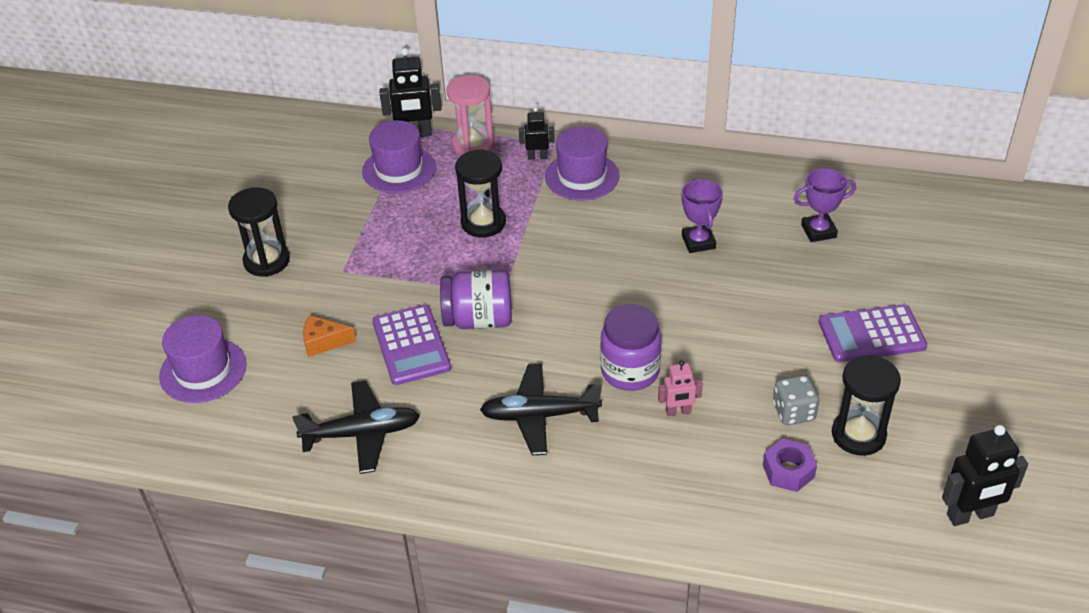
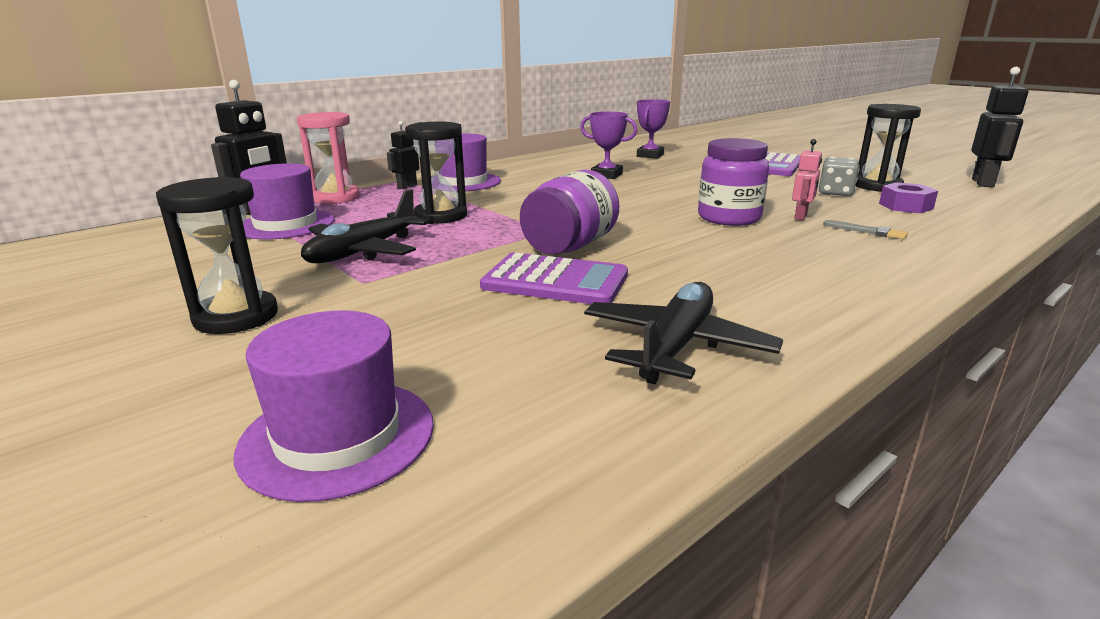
camera: 55 degrees left, 20 degrees down
orange cheese [303,315,356,357] -> none
black plane [480,364,602,455] -> black plane moved to [301,189,430,263]
none -> grey brush [823,220,908,239]

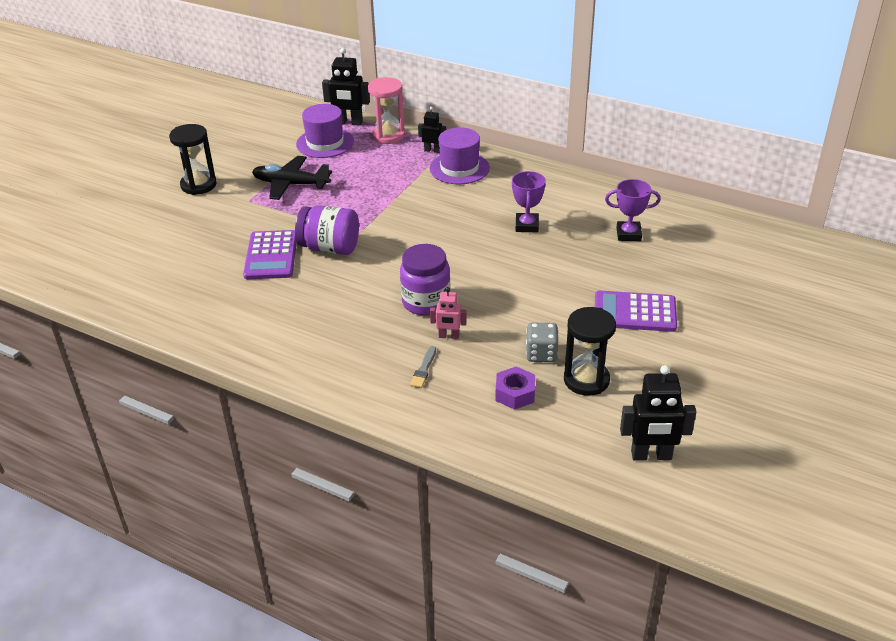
camera: 70 degrees right, 15 degrees up
purple hat [234,310,434,502] -> none
black hourglass [405,122,467,224] -> none
black plane [584,282,783,384] -> none

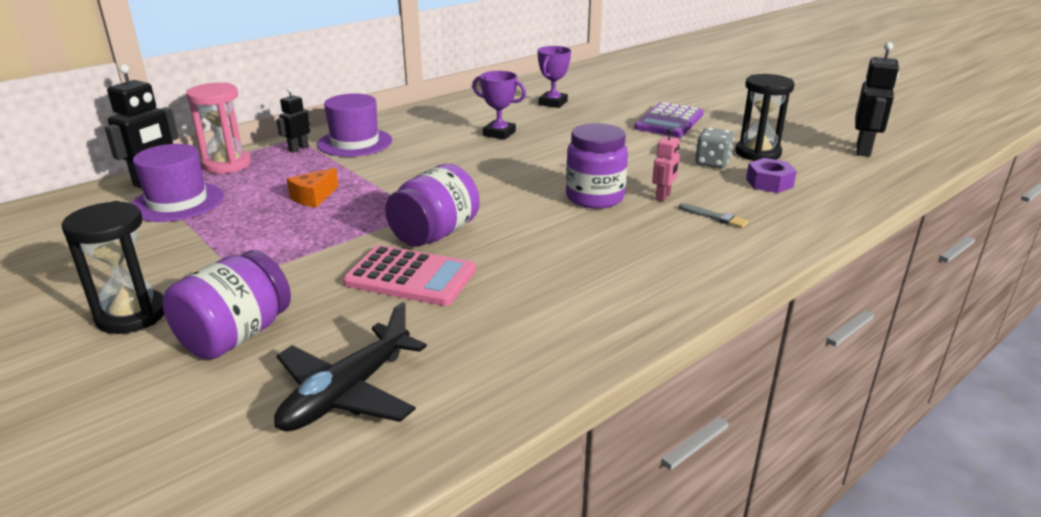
camera: 70 degrees left, 10 degrees down
purple calculator [243,230,297,279] -> pink calculator [343,245,476,306]
black plane [252,156,332,200] -> black plane moved to [274,302,427,432]
none -> purple jar [163,250,291,360]
none -> orange cheese [287,168,338,208]

